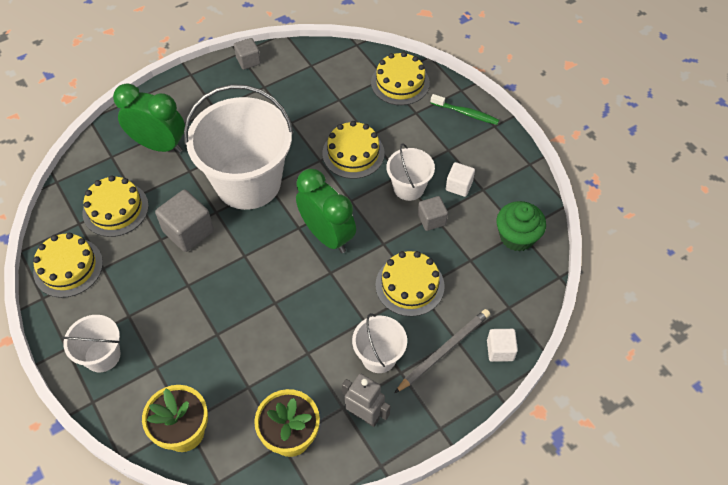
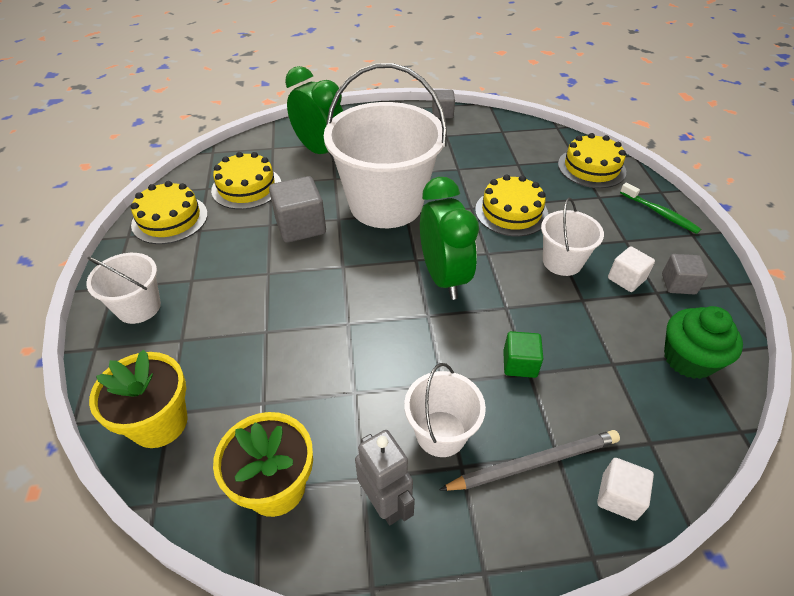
camera: 25 degrees right, 10 degrees down
yellow cake [375,251,444,317] -> green cube [503,331,543,378]
grey cube [418,196,448,231] -> grey cube moved to [662,254,708,294]

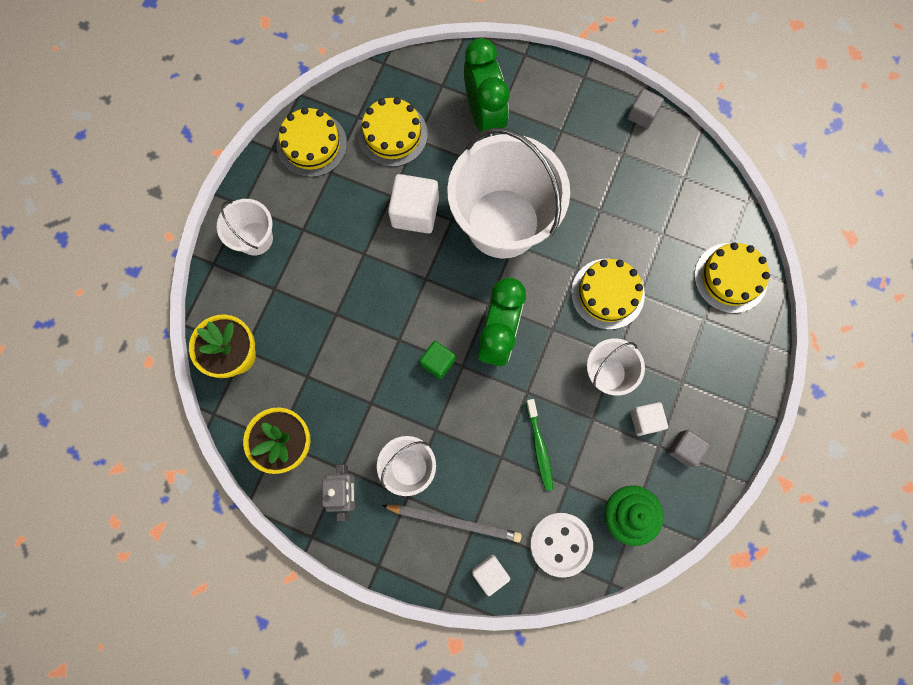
camera: 30 degrees right, 30 degrees up
grey cube [269,176,326,243] -> white cube [388,174,439,233]
green cube [503,331,543,378] -> green cube moved to [420,341,455,379]
green toothbrush [620,182,701,234] -> green toothbrush moved to [526,399,553,491]
none -> white button [530,513,593,577]

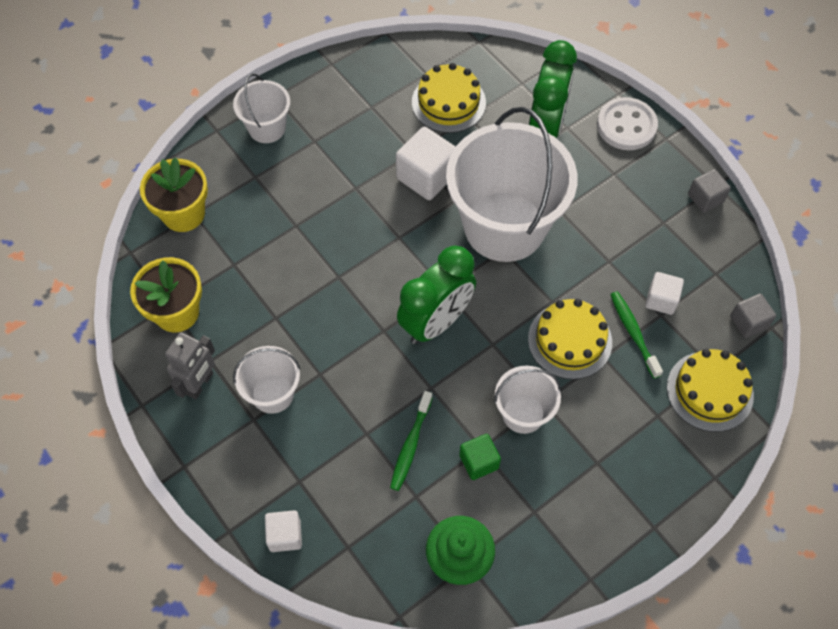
camera: 30 degrees right, 15 degrees down
yellow cake [277,107,347,177] -> none
grey pencil [382,505,521,542] -> none
green cube [420,341,455,379] -> green cube moved to [459,434,501,480]
white button [530,513,593,577] -> white button moved to [597,97,658,150]
white cube [630,402,668,436] -> white cube moved to [645,272,684,315]
grey cube [668,430,710,467] -> grey cube moved to [730,294,776,338]
none -> green toothbrush [610,291,663,378]

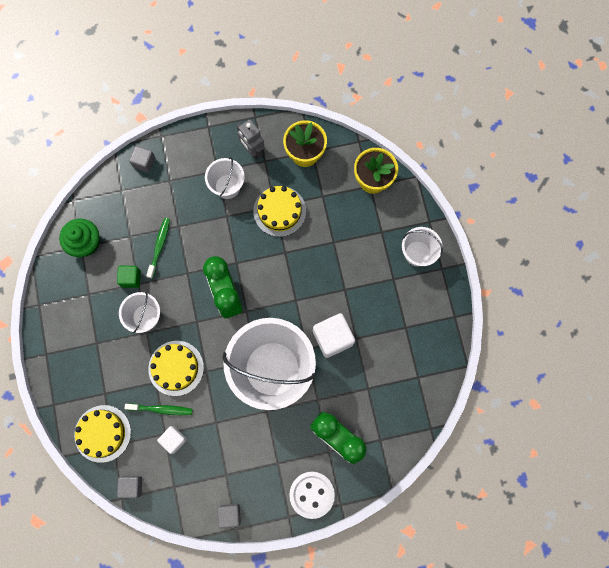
camera: 115 degrees right, 15 degrees up
white cube [265,510,302,552] -> grey cube [129,146,155,173]
green toothbrush [390,391,433,491] -> green toothbrush turned 60 degrees clockwise [146,218,170,279]
yellow cake [412,63,486,133] -> yellow cake moved to [253,186,306,237]

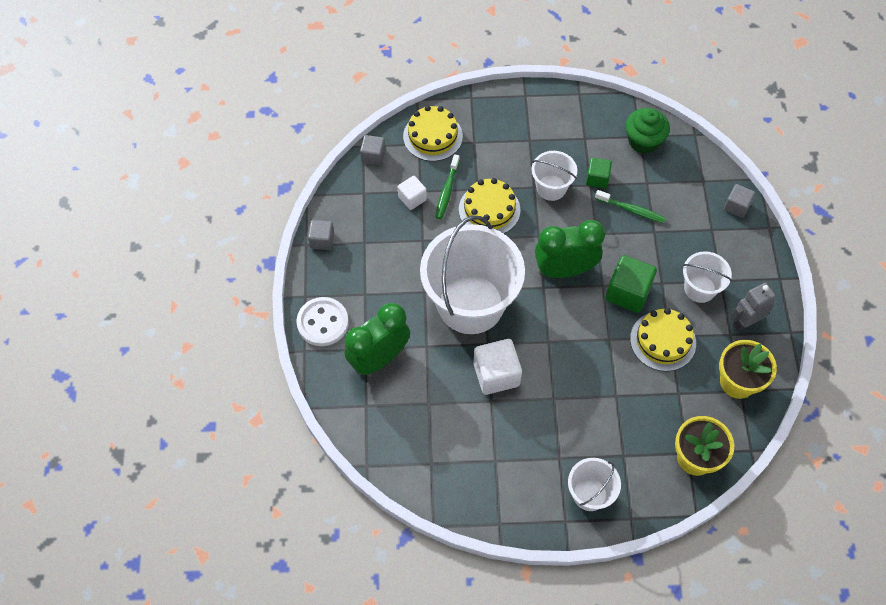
camera: 100 degrees right, 15 degrees down
none -> green cube [605,255,657,313]

